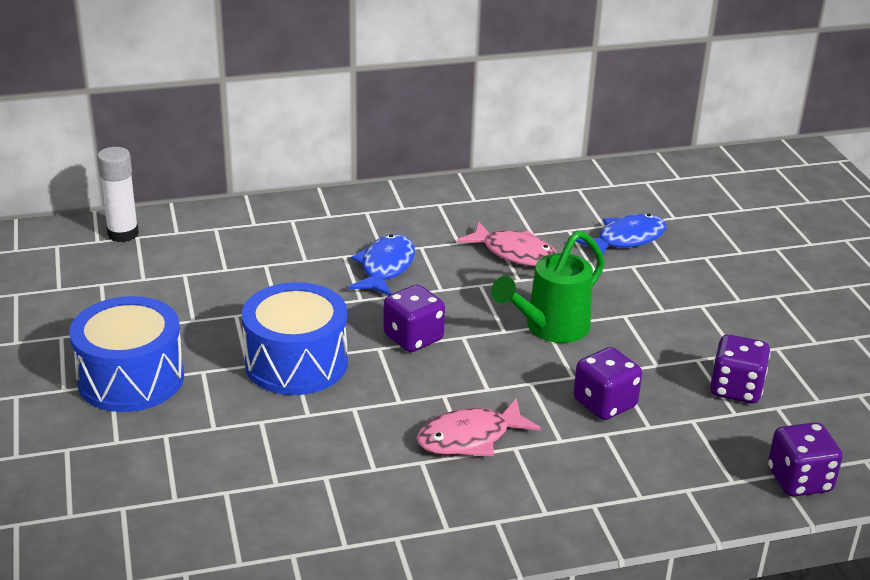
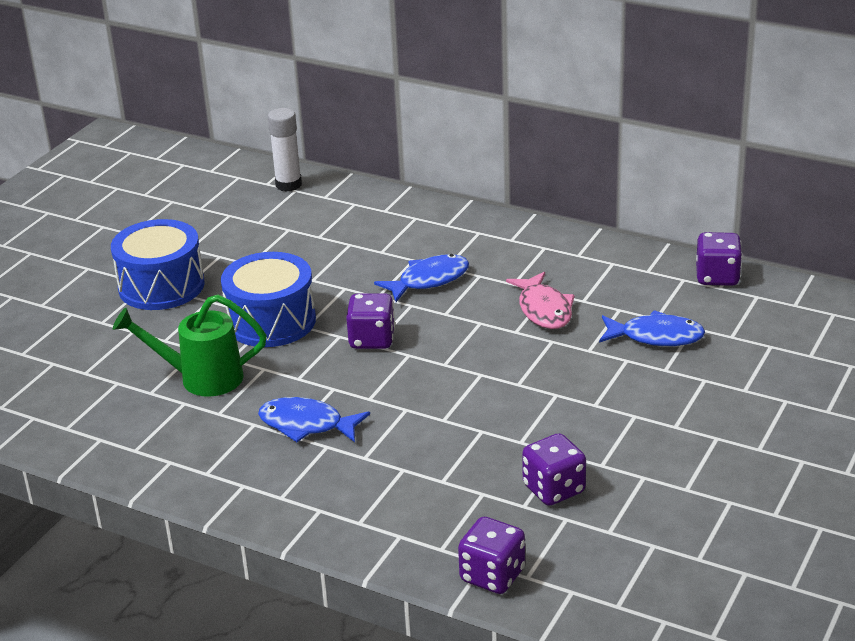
camera: 45 degrees right, 0 degrees up
pink fish [417,398,541,456] -> blue fish [258,397,370,442]
green watering can [491,231,605,343] -> green watering can moved to [113,295,267,397]
purple dice [574,347,642,420] -> purple dice moved to [696,232,742,286]

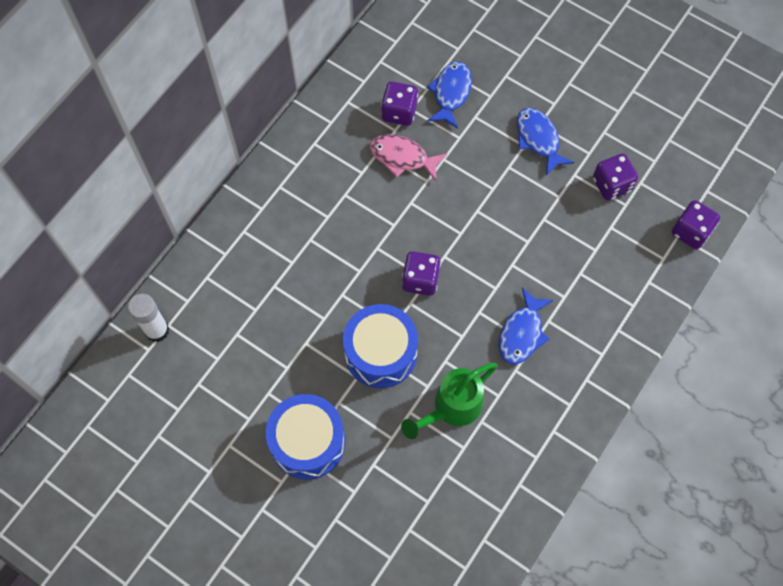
camera: 85 degrees left, 35 degrees up
green watering can [113,295,267,397] -> green watering can turned 45 degrees clockwise [401,363,497,439]
blue fish [374,254,469,302] -> blue fish moved to [517,108,574,176]
pink fish [506,272,575,329] -> pink fish turned 150 degrees counterclockwise [370,134,447,181]
purple dice [696,232,742,286] -> purple dice moved to [381,82,418,126]

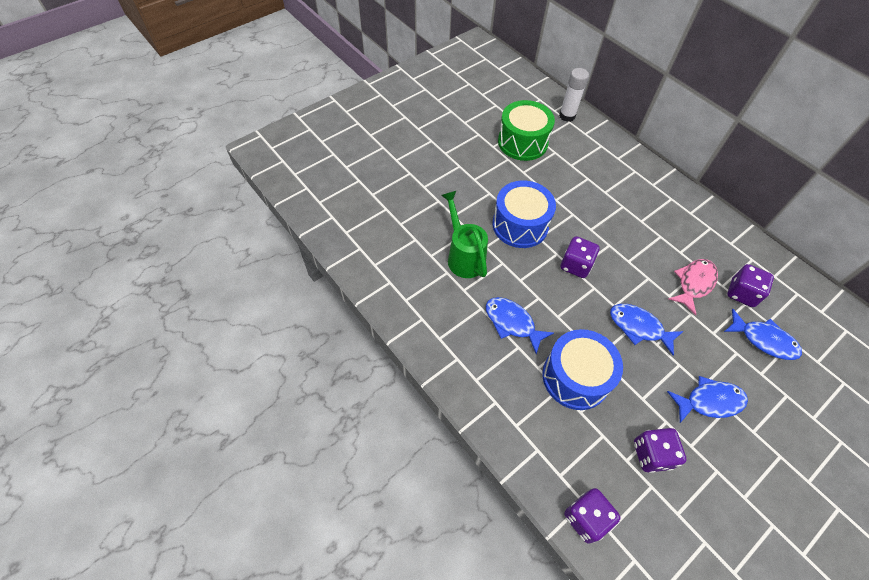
camera: 105 degrees right, 10 degrees down
blue drum [266,394,345,480] -> blue drum moved to [542,329,623,410]
none -> green drum [498,100,555,161]
none -> blue fish [610,304,684,356]

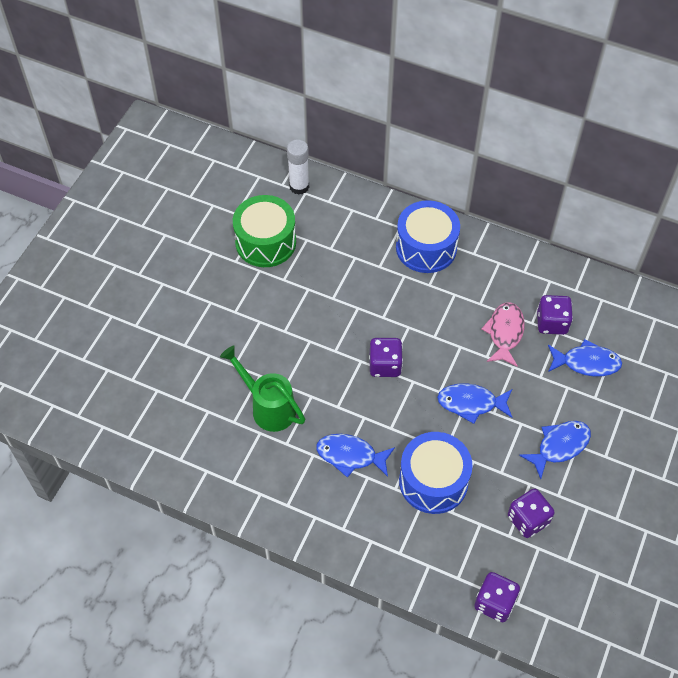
camera: 25 degrees left, 0 degrees up
blue drum [492,181,556,248] -> blue drum moved to [396,200,460,273]

